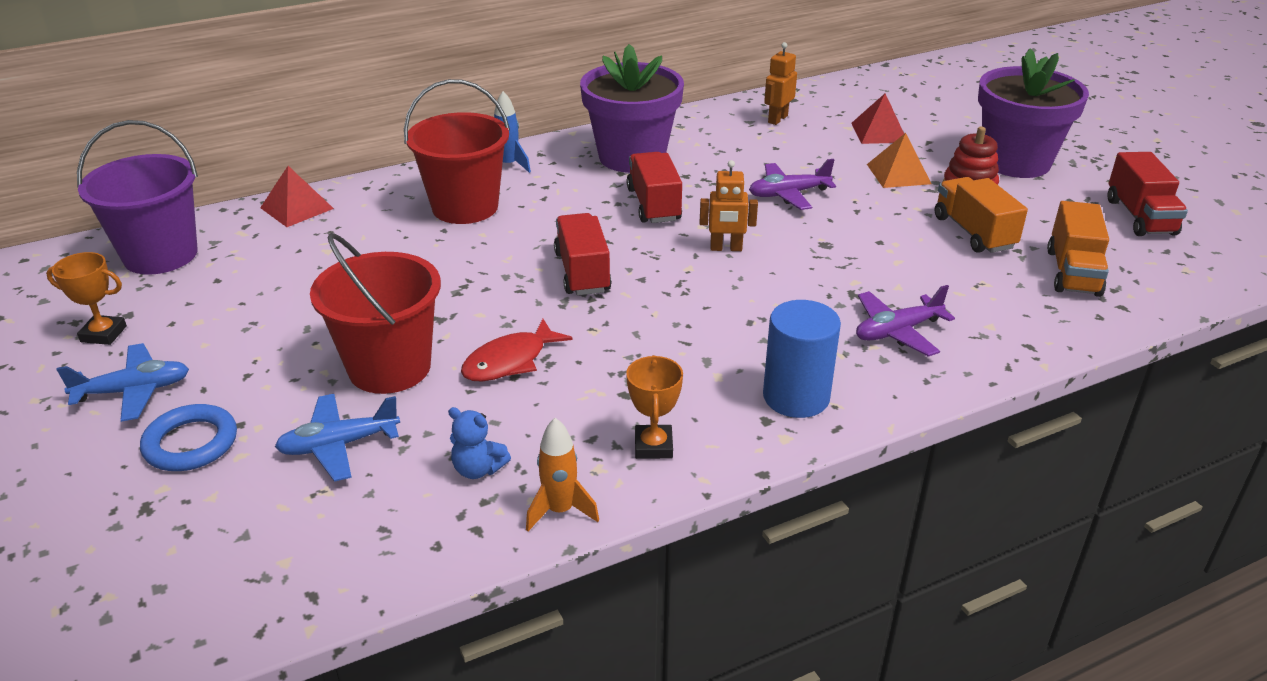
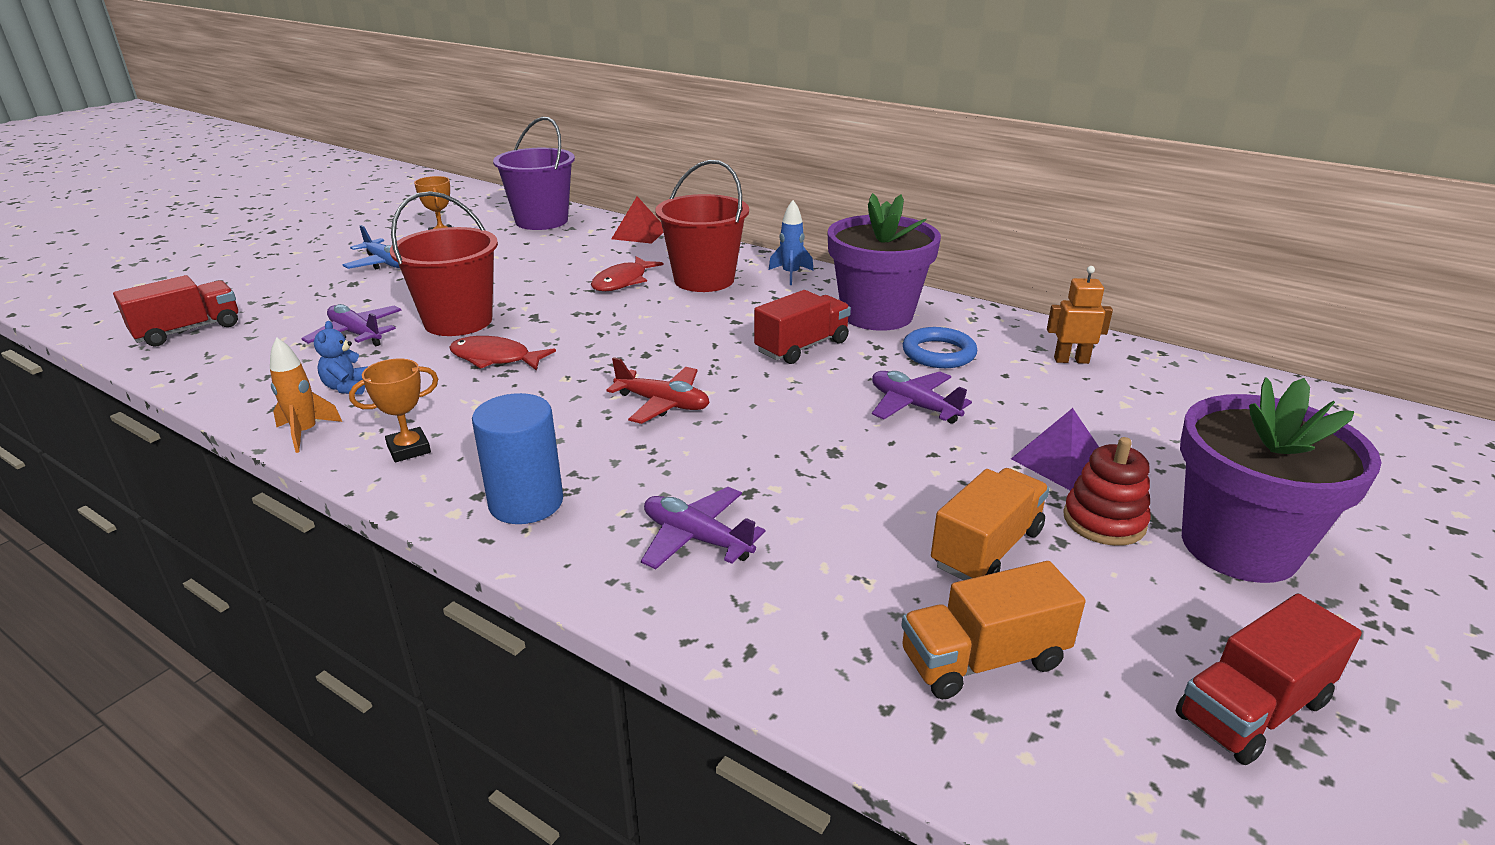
camera: 60 degrees right, 5 degrees down
blue ring [140,404,237,471] -> blue ring moved to [903,327,977,368]
blue plane [275,394,400,482] -> purple plane [301,304,402,346]
red truck [554,213,612,295] -> red truck moved to [113,275,238,347]
orange robot [700,160,758,251] -> none
red pyramid [851,93,904,144] -> none
orange pyramid [867,133,932,188] -> purple pyramid [1011,408,1099,491]
none -> red fish [591,256,663,291]
none -> red plane [607,357,710,424]

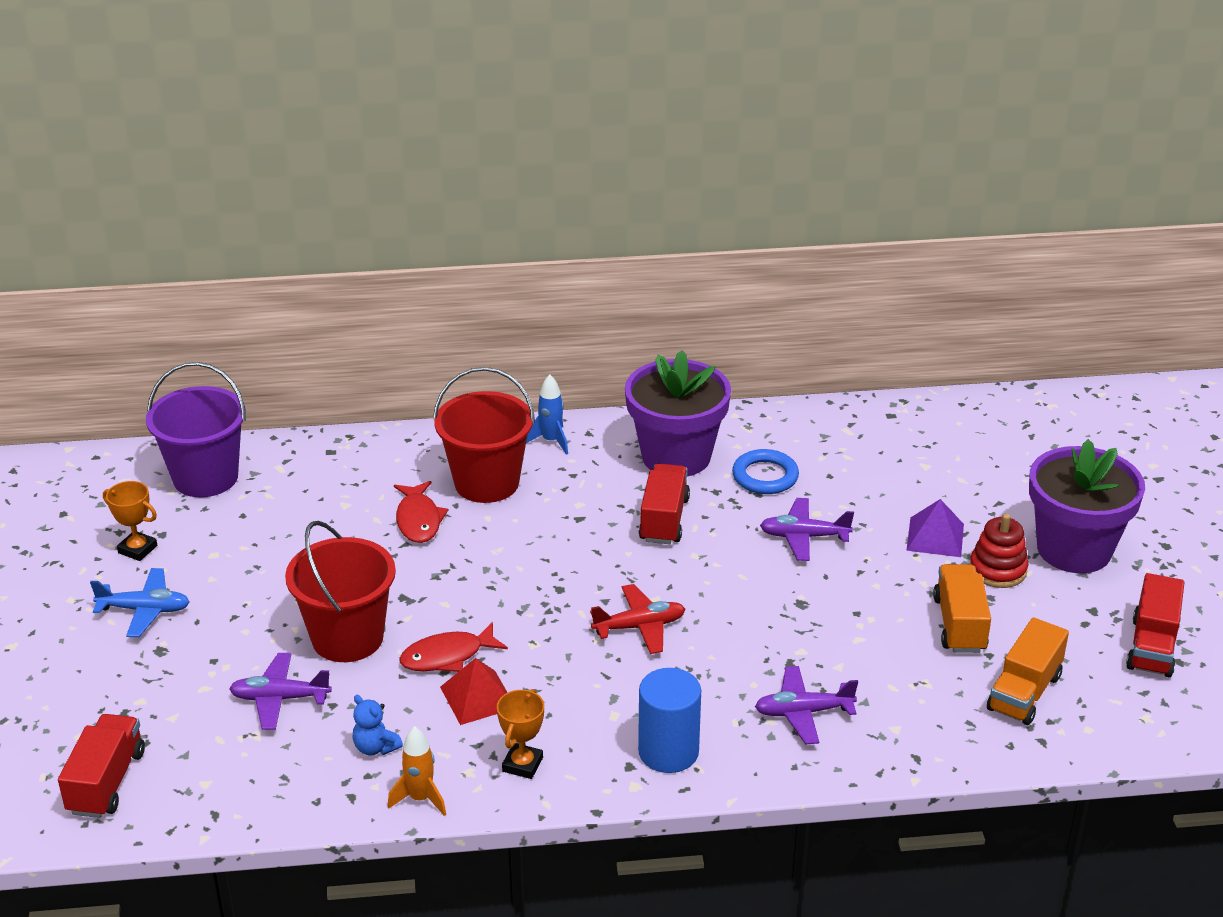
camera: 40 degrees left, 5 degrees up
red pyramid [612,196,663,244] -> red pyramid moved to [440,658,508,725]
orange robot [1047,266,1113,364] -> none

